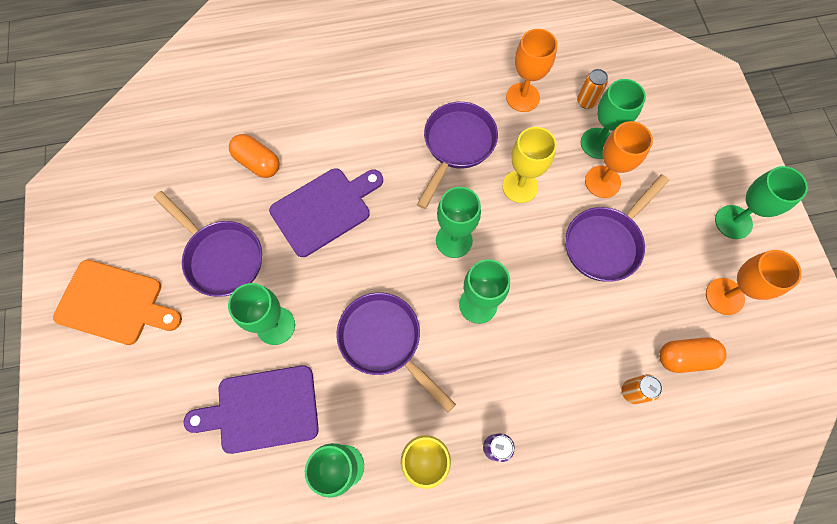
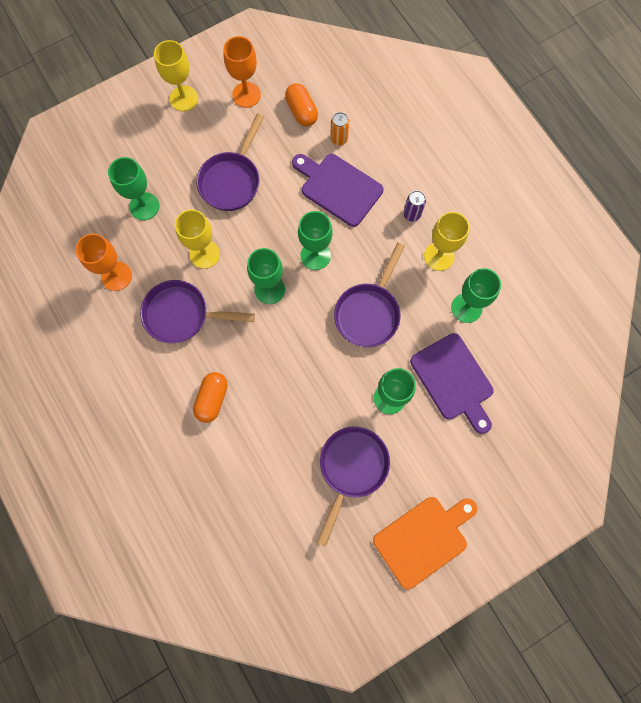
camera: 110 degrees left, 5 degrees up
orange cutting board [53,260,182,345] -> orange cutting board turned 60 degrees clockwise [373,497,477,589]
orange capsule [229,134,280,178] -> orange capsule moved to [193,372,228,423]
purple cutting board [269,168,383,257] -> purple cutting board moved to [292,154,383,227]
purple pan [565,174,669,281] -> purple pan turned 90 degrees clockwise [197,113,264,211]
orange can [577,69,608,109] -> none
orange goblet [585,121,653,198] -> none
green goblet [715,166,808,239] -> yellow goblet [154,40,198,111]

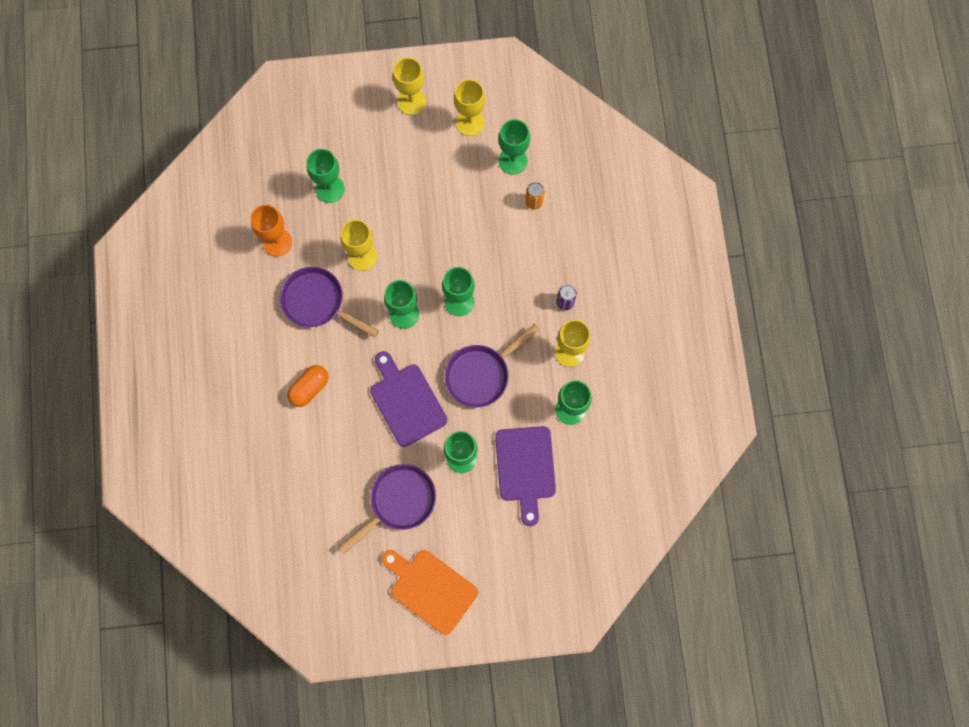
camera: 25 degrees right, 0 degrees up
purple pan [197,113,264,211] -> none
orange goblet [223,36,261,108] -> yellow goblet [454,79,485,136]
orange capsule [285,83,318,126] -> green goblet [498,119,530,175]
purple cutting board [292,154,383,227] -> purple cutting board moved to [370,351,447,447]
orange cutting board [373,497,477,589] -> orange cutting board turned 135 degrees counterclockwise [381,550,478,635]

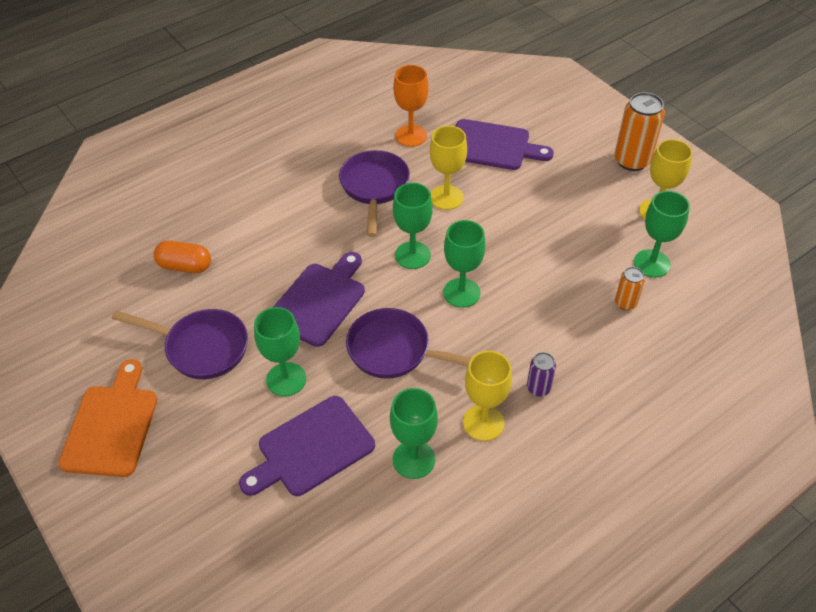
camera: 60 degrees right, 25 degrees down
orange capsule [287,365,328,407] -> orange capsule moved to [154,241,211,273]
green goblet [306,149,345,203] -> purple cutting board [455,119,554,170]
yellow goblet [393,57,426,115] -> orange can [614,92,665,171]

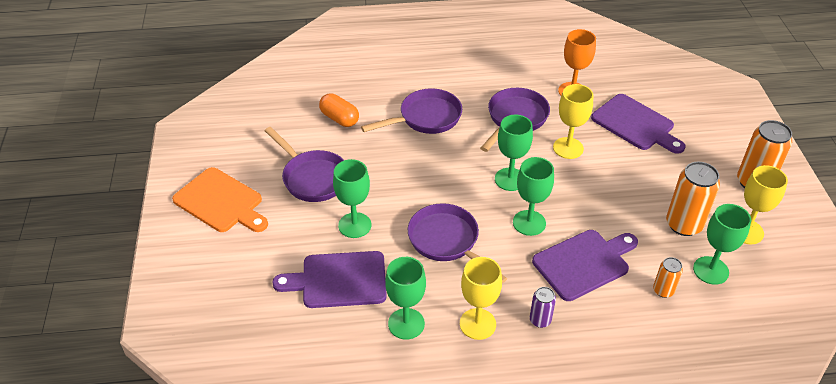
camera: 30 degrees right, 5 degrees down
orange cutting board [58,359,157,477] -> orange cutting board turned 90 degrees clockwise [172,167,268,232]
purple cutting board [273,252,365,347] -> purple cutting board moved to [532,230,638,301]
none -> purple pan [361,88,462,134]
none -> orange can [666,162,720,236]

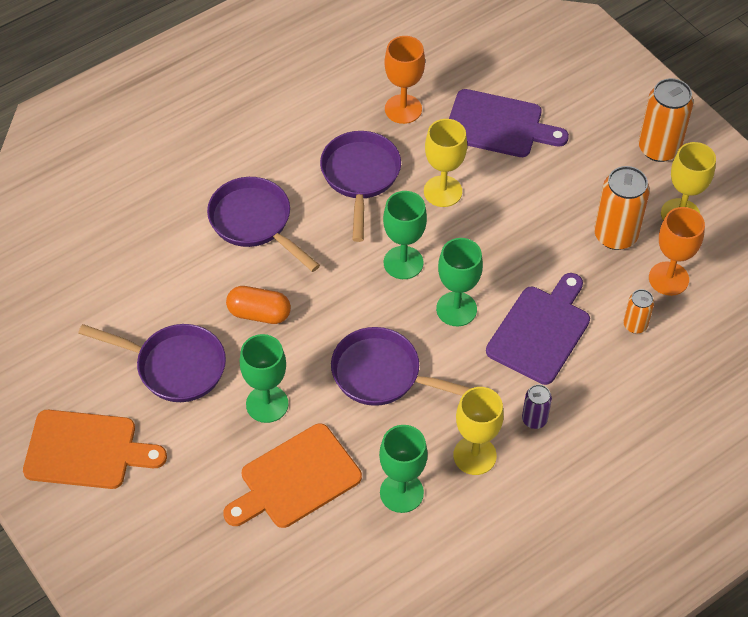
camera: 30 degrees left, 10 degrees up
purple cutting board [272,251,387,308] -> orange cutting board [223,423,362,528]
orange capsule [319,93,359,127] -> orange capsule moved to [226,286,291,324]
purple pan [361,88,462,134] -> purple pan turned 75 degrees counterclockwise [207,177,320,272]
green goblet [693,204,751,285] -> orange goblet [649,207,705,296]

